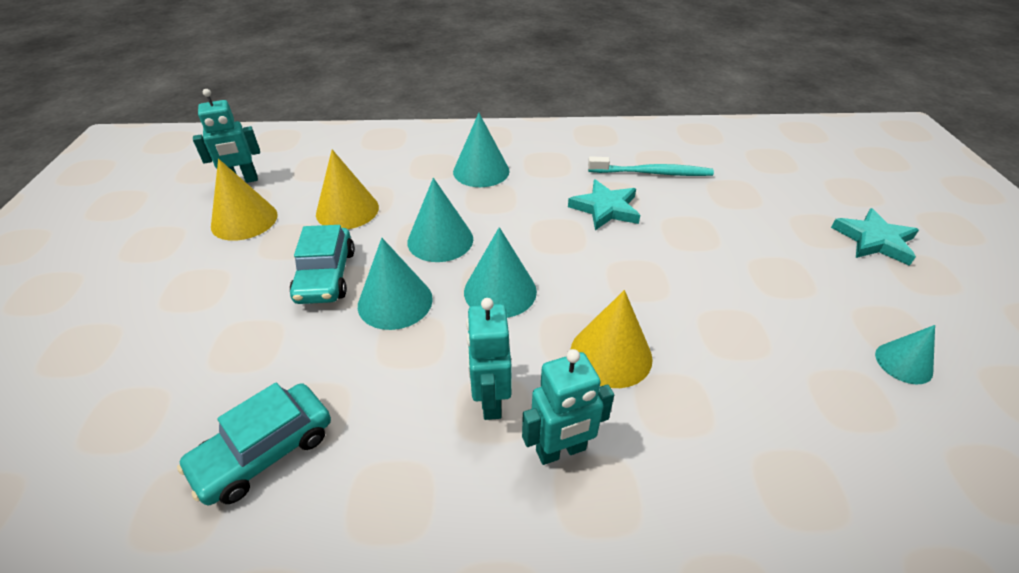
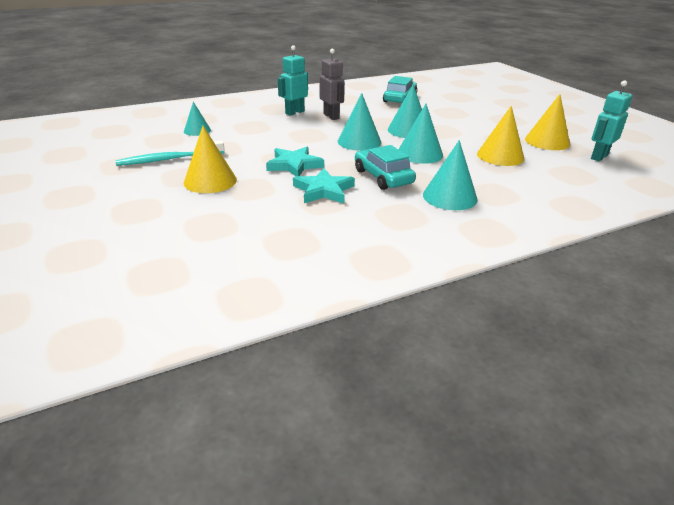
camera: 155 degrees right, 10 degrees down
turquoise car [289,225,355,304] -> turquoise car moved to [355,145,416,190]
turquoise robot [466,298,512,420] -> grey robot [320,49,345,120]
yellow cone [570,290,653,388] -> yellow cone moved to [184,126,237,193]
turquoise toothbrush [588,156,714,176] -> turquoise toothbrush moved to [115,141,225,166]
turquoise star [831,208,919,266] -> turquoise star moved to [266,147,324,176]
turquoise cone [875,325,935,384] -> turquoise cone moved to [184,102,211,136]

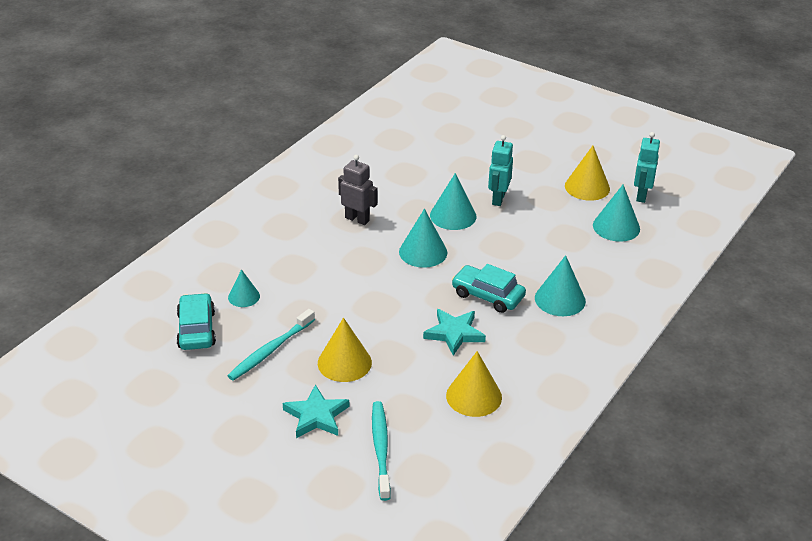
camera: 30 degrees left, 5 degrees up
turquoise star [266,147,324,176] -> turquoise star moved to [283,385,350,438]
turquoise robot [278,45,308,116] -> turquoise robot moved to [488,135,513,206]
turquoise car [383,76,417,103] -> turquoise car moved to [176,293,216,350]
turquoise cone [398,104,443,164] -> turquoise cone moved to [593,184,640,242]
yellow cone [477,106,524,166] -> yellow cone moved to [446,351,502,417]
none -> turquoise toothbrush [372,401,391,501]

